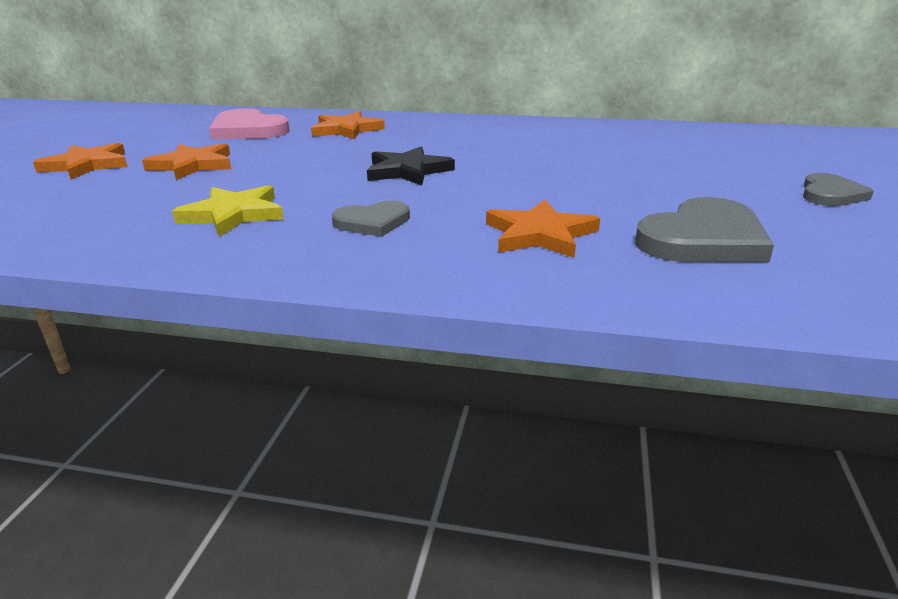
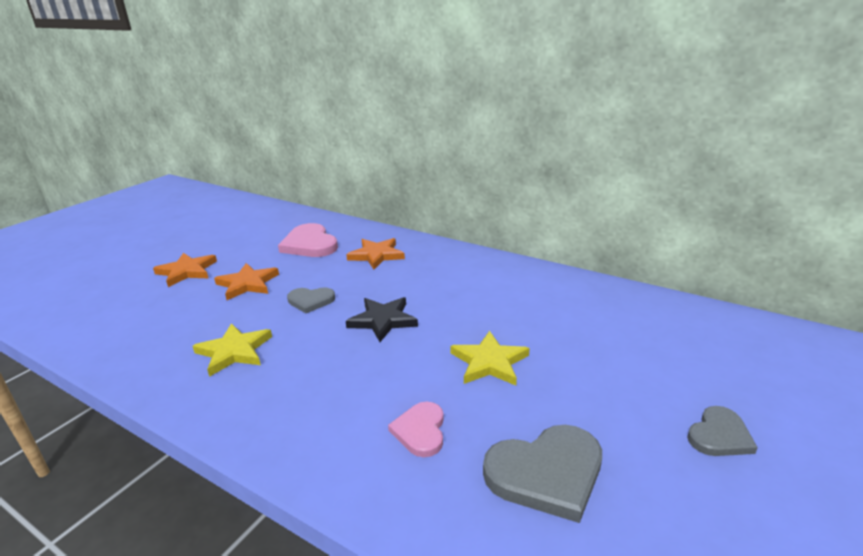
camera: 20 degrees right, 0 degrees up
grey heart [332,201,410,237] -> grey heart moved to [287,287,335,313]
orange star [486,200,600,258] -> pink heart [388,402,444,457]
none -> yellow star [450,331,530,386]

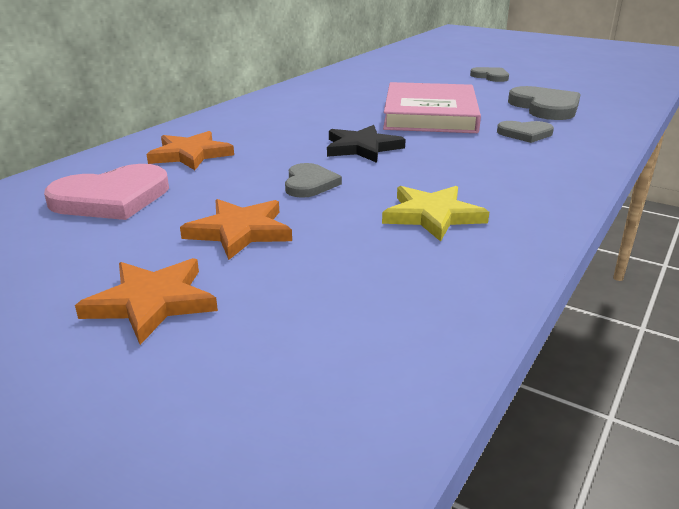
camera: 90 degrees left, 0 degrees up
pink heart [388,402,444,457] -> grey heart [497,121,554,143]
yellow star [450,331,530,386] -> pink book [383,82,481,133]

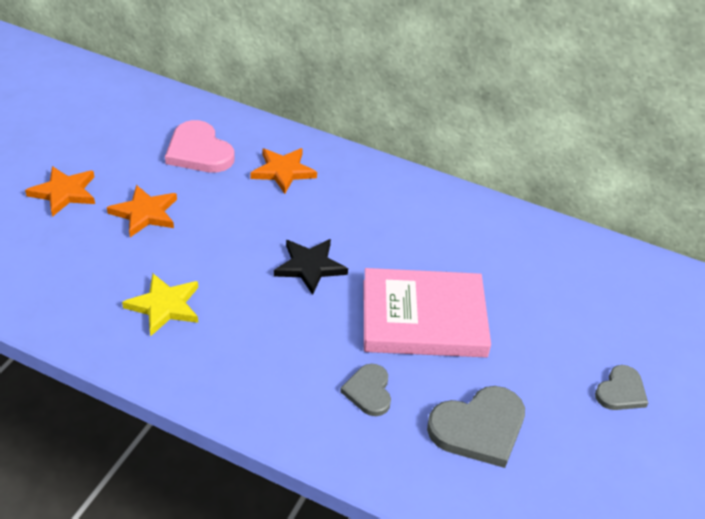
camera: 80 degrees right, 15 degrees up
grey heart [285,163,342,198] -> none

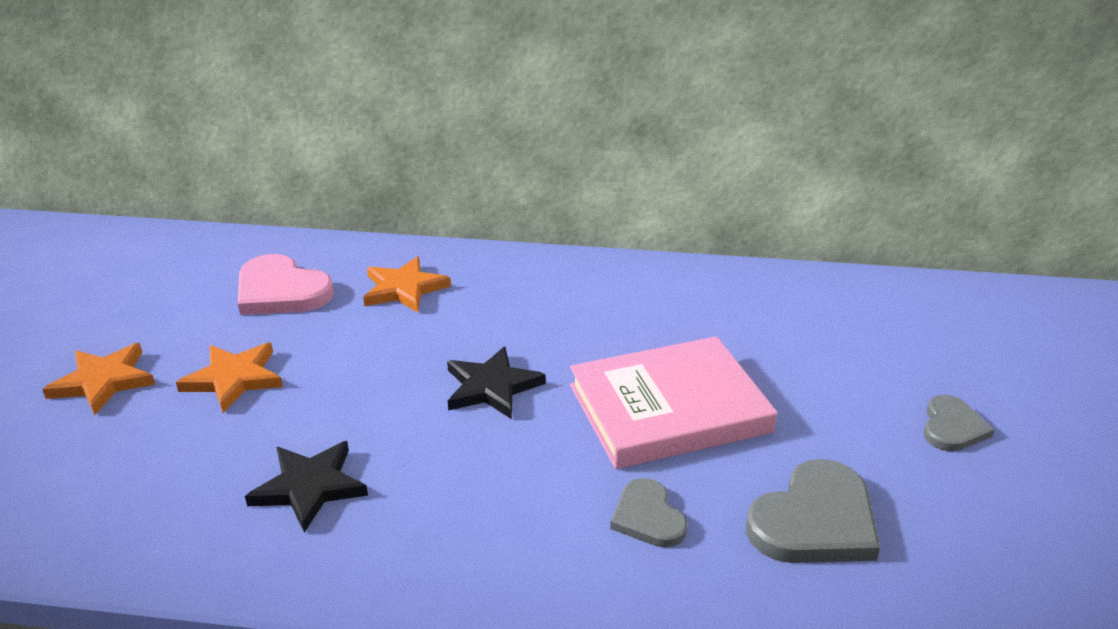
camera: 15 degrees left, 10 degrees down
yellow star [122,274,198,336] -> black star [245,441,368,533]

